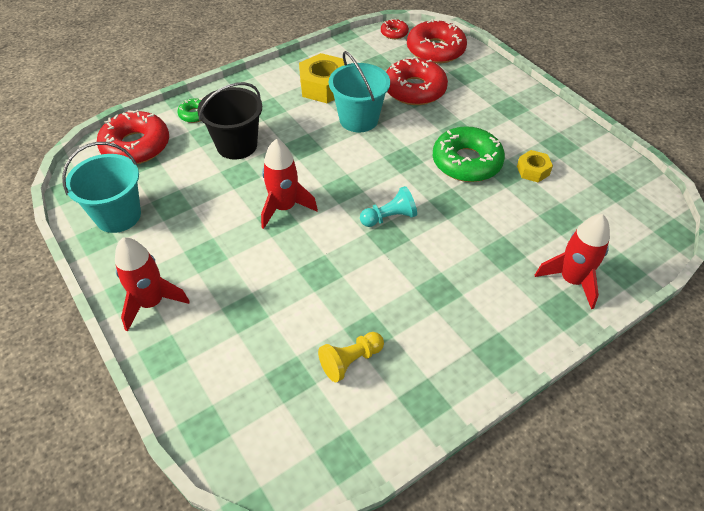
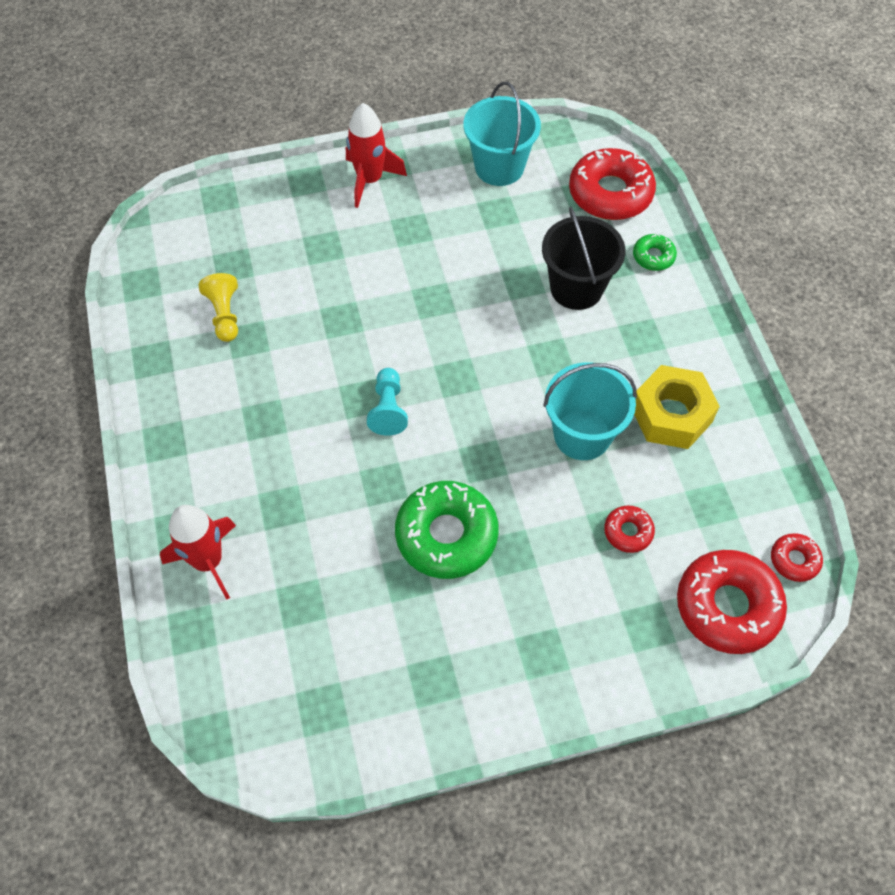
camera: 110 degrees right, 10 degrees up
red rocket [261,139,318,229] -> none
red donut [386,57,448,105] -> red donut [604,505,655,553], size x0.49
yellow nut [517,150,553,183] -> none

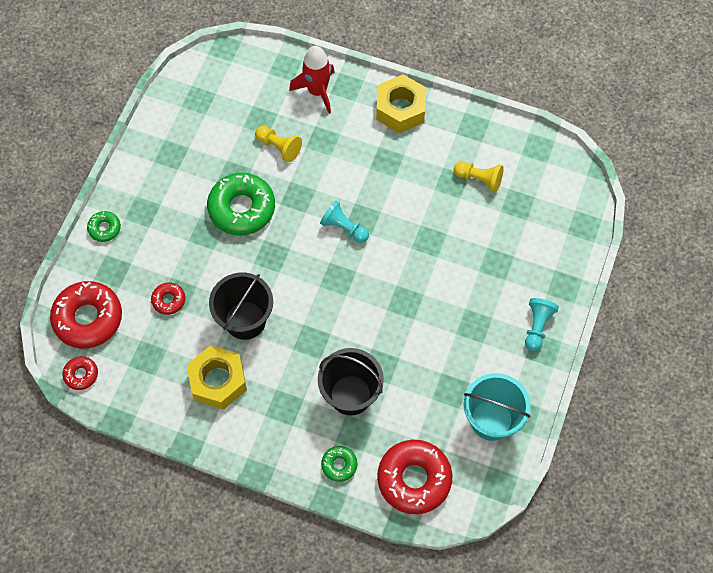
camera: 125 degrees right, 5 degrees up
red rocket [346,103,407,208] -> turquoise pawn [525,298,559,351]
turquoise bucket [543,362,637,460] -> black bucket [209,272,273,340]
none -> green donut [87,211,121,242]
none -> yellow pawn [255,126,302,162]
none -> yellow nut [376,74,426,133]

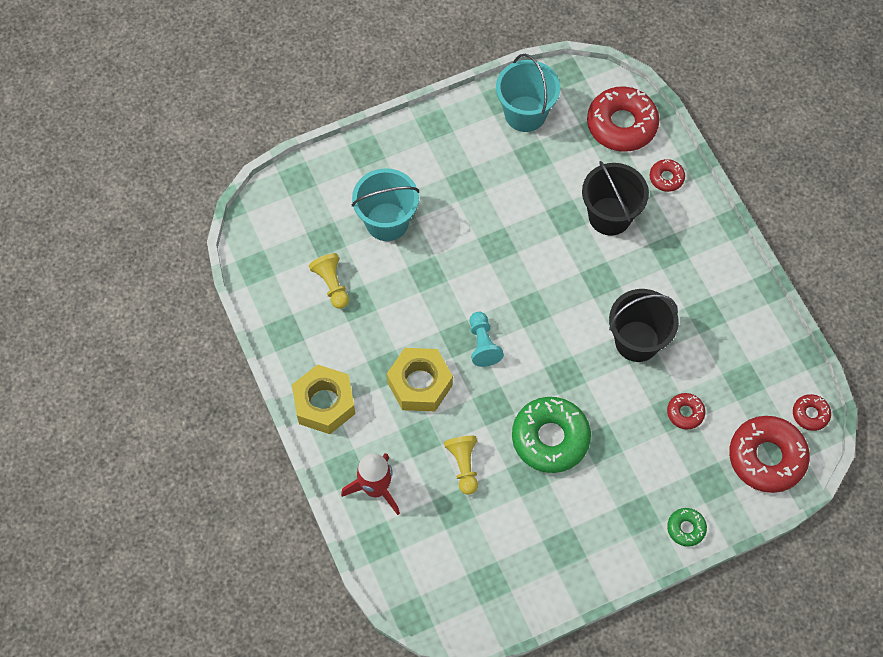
camera: 135 degrees left, 0 degrees up
yellow nut [187,345,247,410] -> yellow nut moved to [387,348,453,411]
green donut [321,446,357,482] -> red donut [650,159,685,192]
turquoise pawn [525,298,559,351] -> none
none -> turquoise bucket [352,168,419,241]

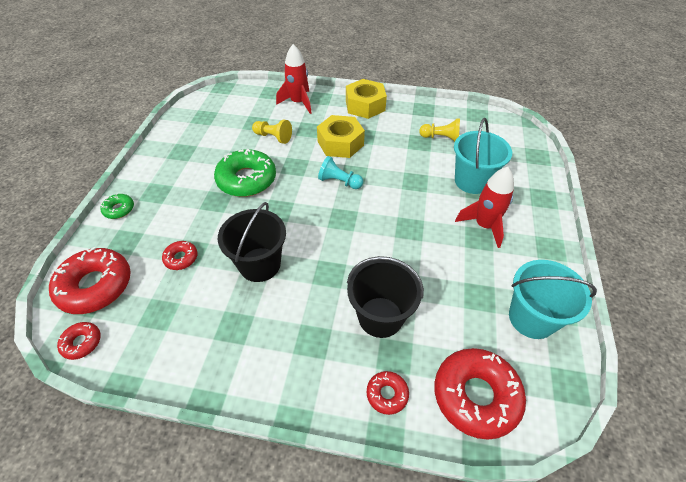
camera: 125 degrees right, 15 degrees down
none -> red rocket [455,167,514,248]

